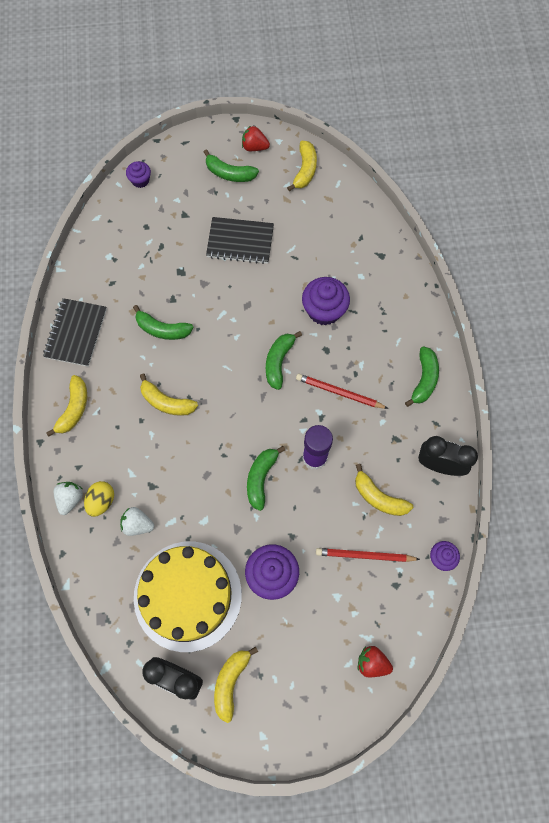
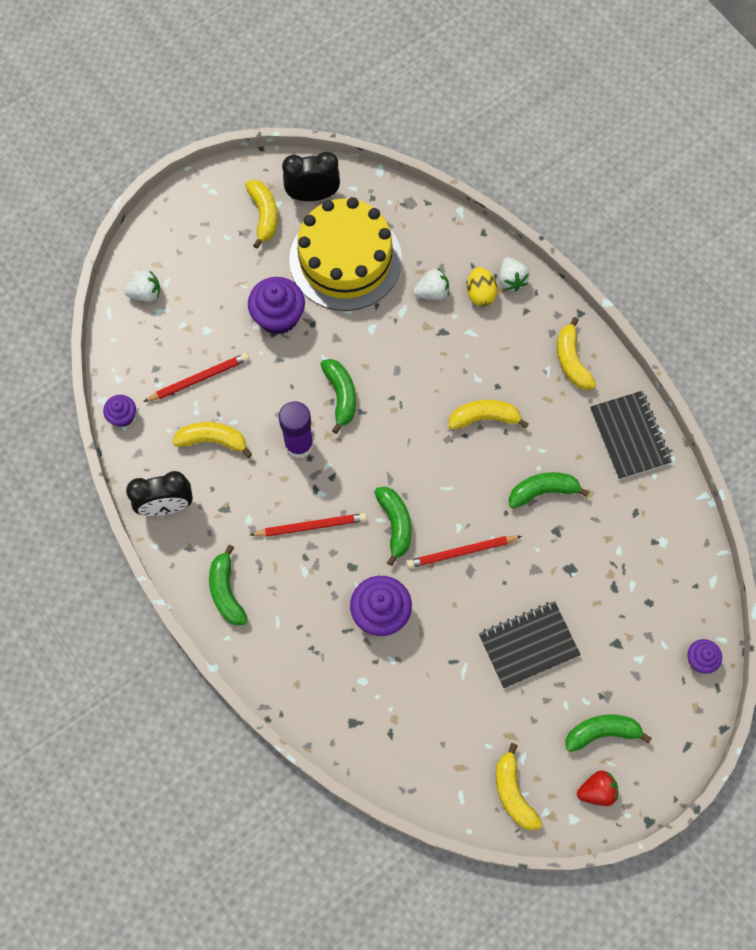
camera: 150 degrees right, 0 degrees up
red strawberry [358,646,393,677] -> white strawberry [124,270,160,302]
none -> red pencil [406,536,522,568]

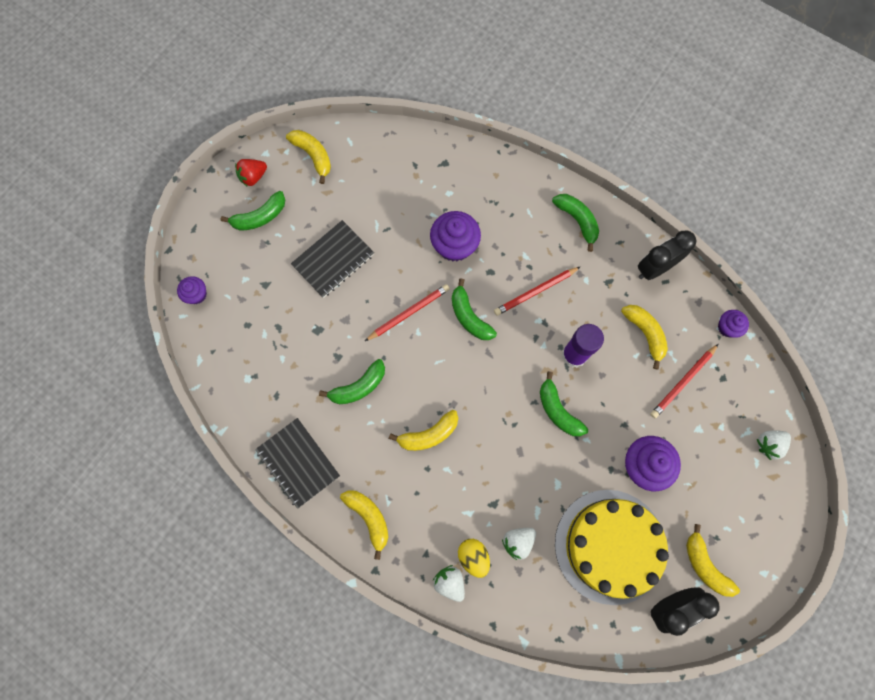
camera: 160 degrees right, 5 degrees up
yellow banana [173,422,252,458] -> yellow banana turned 105 degrees counterclockwise [621,305,668,370]

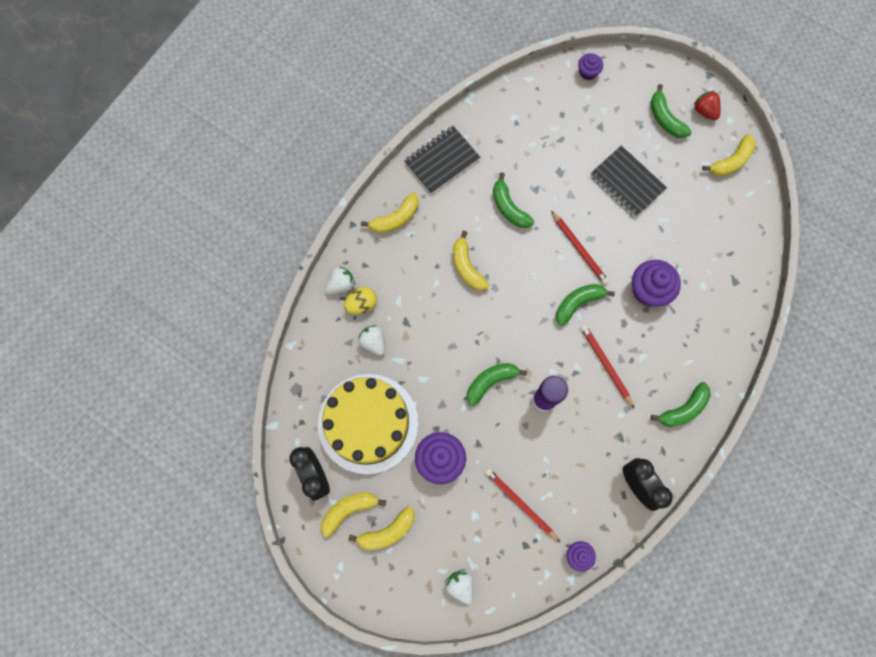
camera: 90 degrees right, 0 degrees up
yellow banana [621,305,668,370] -> yellow banana moved to [348,506,415,550]

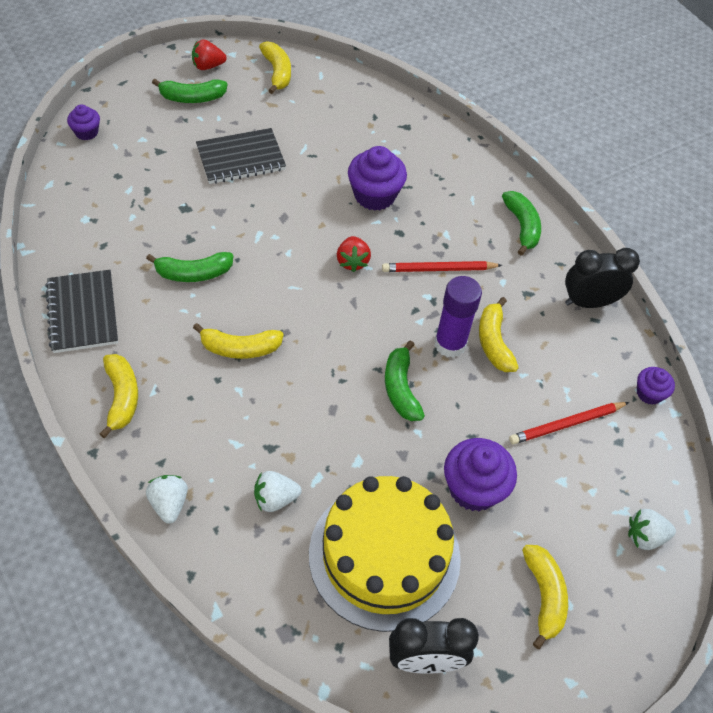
camera: 70 degrees left, 20 degrees down
yellow banana [321,492,386,537] -> yellow banana moved to [479,297,519,372]
yellow egg [344,287,377,314] -> none
red pencil [551,211,609,285] -> none
green banana [556,284,615,326] -> red strawberry [337,236,371,272]

